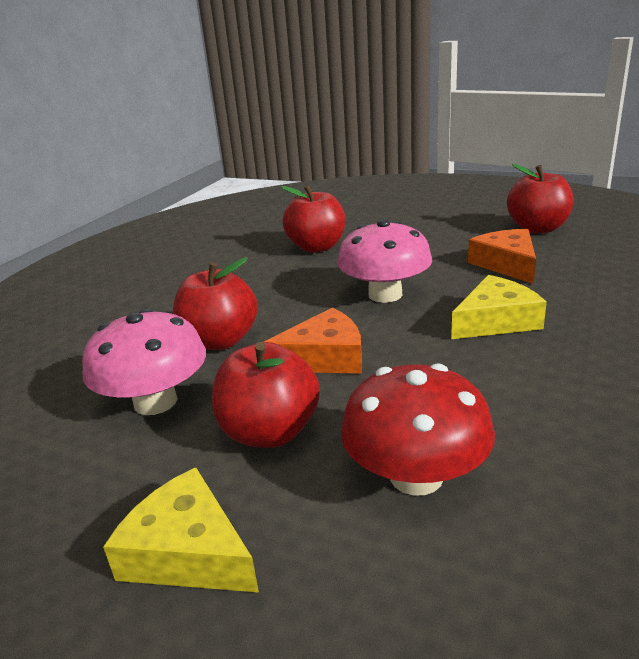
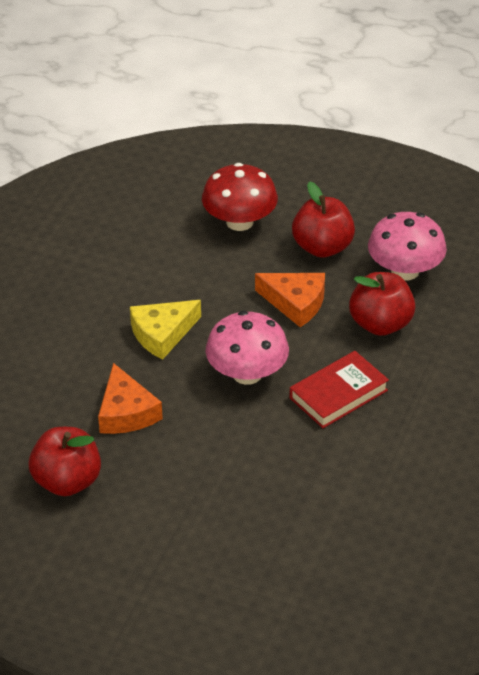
camera: 175 degrees right, 15 degrees up
yellow cheese [103,468,259,593] -> none
orange cheese [264,308,362,374] -> orange cheese turned 135 degrees counterclockwise [255,273,325,327]
red apple [281,185,345,253] -> none
none -> red book [290,351,389,428]

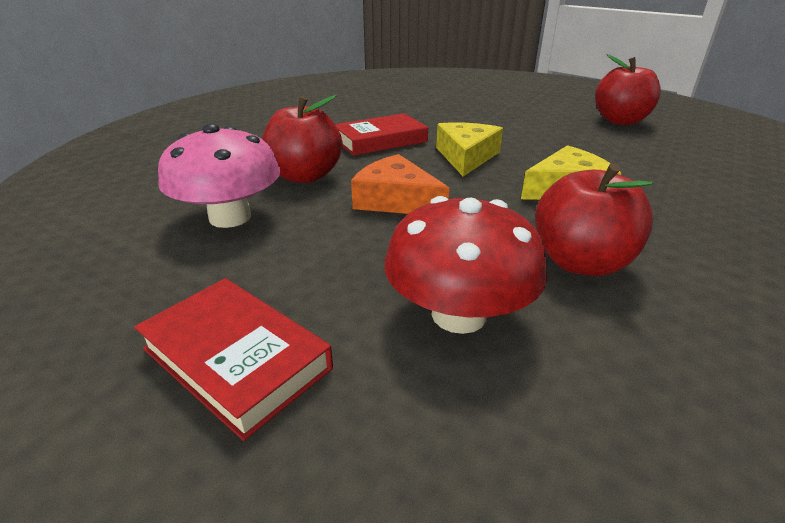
camera: 170 degrees left, 10 degrees down
orange cheese [98,363,163,434] -> none
pink mushroom [205,311,289,385] -> yellow cheese [436,122,503,176]
red apple [292,181,355,258] -> red apple moved to [535,163,653,276]
none -> red book [134,278,333,441]

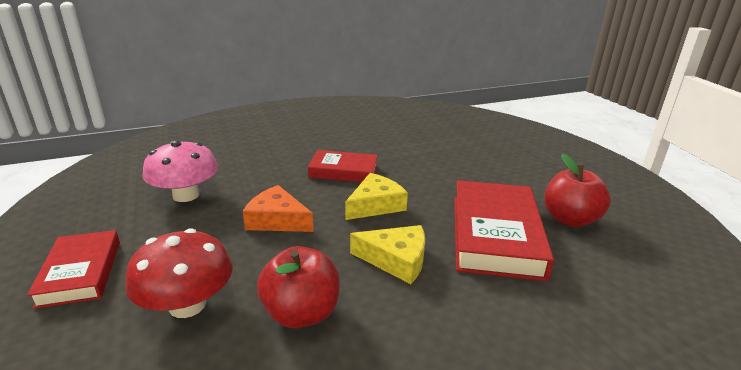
camera: 35 degrees right, 5 degrees down
red apple [262,95,343,183] -> none
orange cheese [351,154,449,214] -> orange cheese turned 45 degrees counterclockwise [243,185,314,232]
none -> red book [454,180,554,281]

